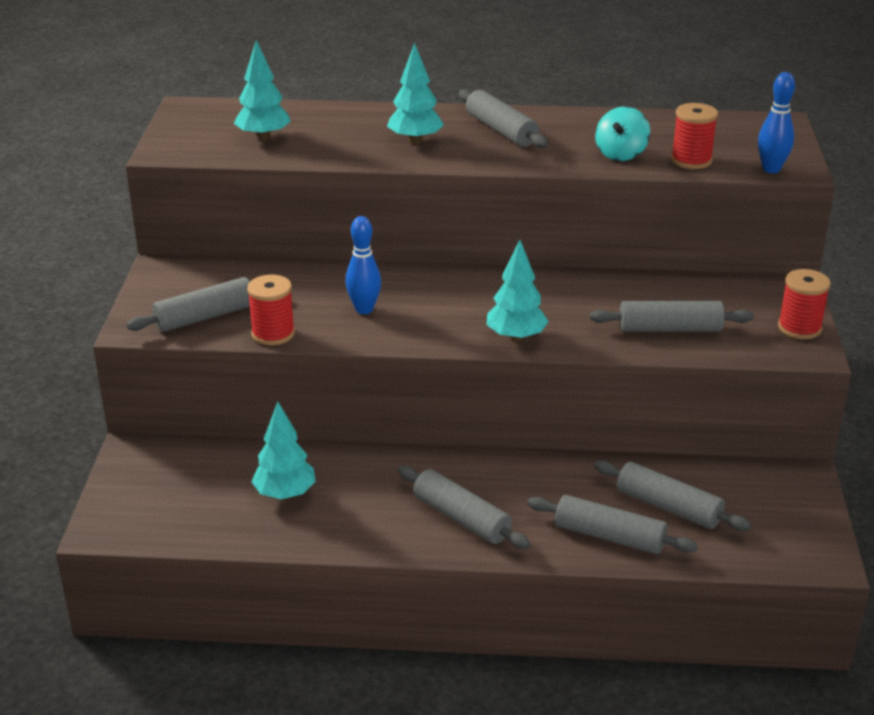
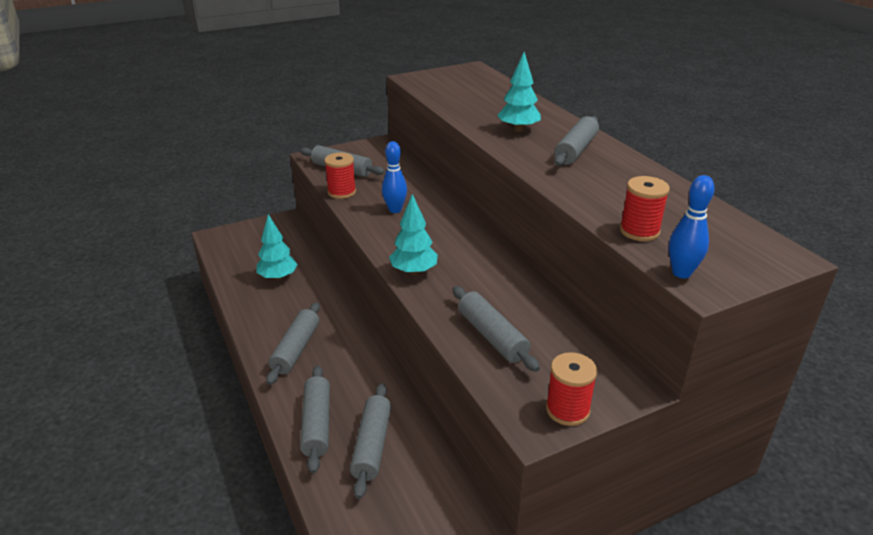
camera: 60 degrees right, 0 degrees up
turquoise tree [234,40,291,141] -> none
turquoise spinning top [595,106,650,161] -> none

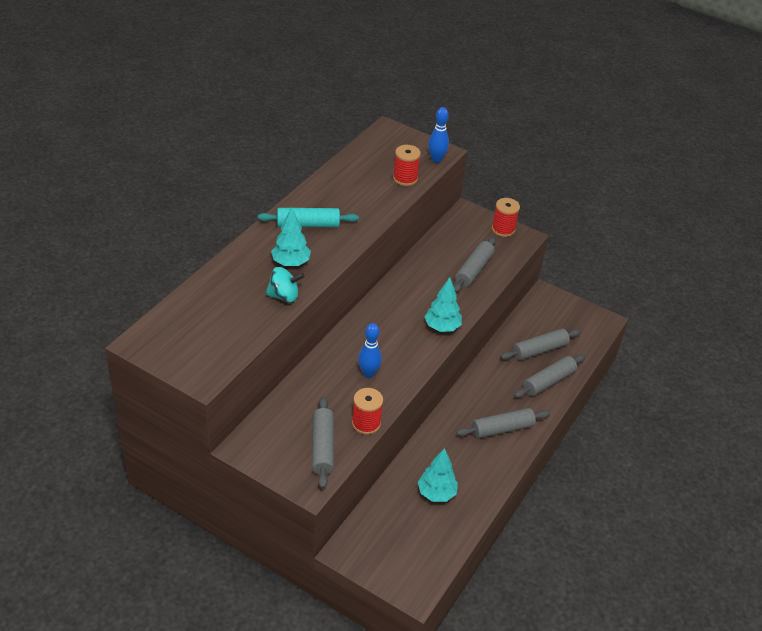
camera: 125 degrees left, 10 degrees up
grey rolling pin [554,116,599,166] -> turquoise rolling pin [258,208,359,227]
none -> turquoise spinning top [265,267,305,303]

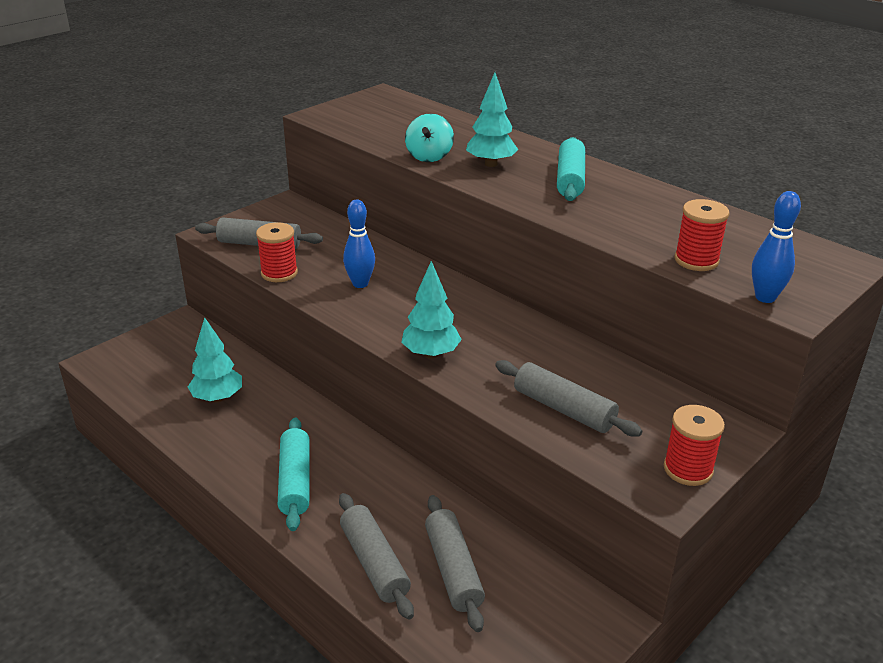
camera: 105 degrees right, 10 degrees down
grey rolling pin [456,408,550,439] -> turquoise rolling pin [278,417,310,531]

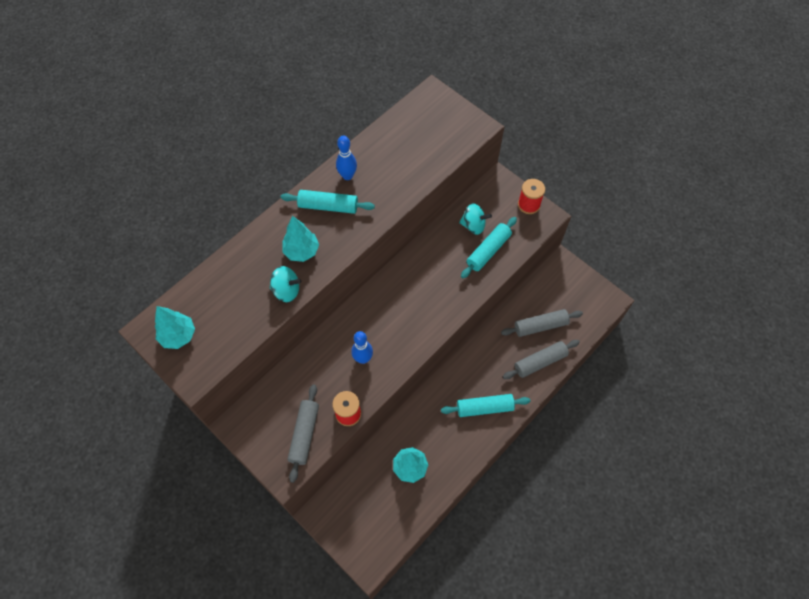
camera: 90 degrees left, 30 degrees up
turquoise tree [401,261,462,359] -> turquoise tree moved to [155,306,195,349]
grey rolling pin [495,360,642,437] -> turquoise rolling pin [461,217,517,278]
red spool [675,199,729,271] -> none
blue bowling pin [752,191,801,303] -> blue bowling pin moved to [336,136,357,180]
none -> turquoise spinning top [459,203,492,235]

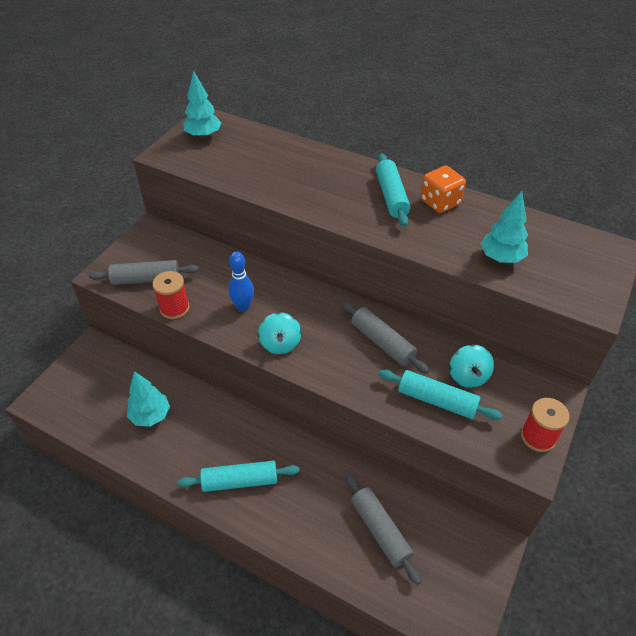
camera: 75 degrees right, 15 degrees down
turquoise spinning top [269,266,301,302] -> turquoise spinning top moved to [258,312,301,354]
turquoise tree [282,216,319,262] -> turquoise tree moved to [480,191,528,263]
blue bowling pin [336,136,357,180] -> orange dice [421,166,466,213]
turquoise rolling pin [441,394,530,417] -> turquoise rolling pin turned 75 degrees counterclockwise [178,460,300,492]
grey rolling pin [503,340,580,379] -> grey rolling pin moved to [342,301,429,374]

